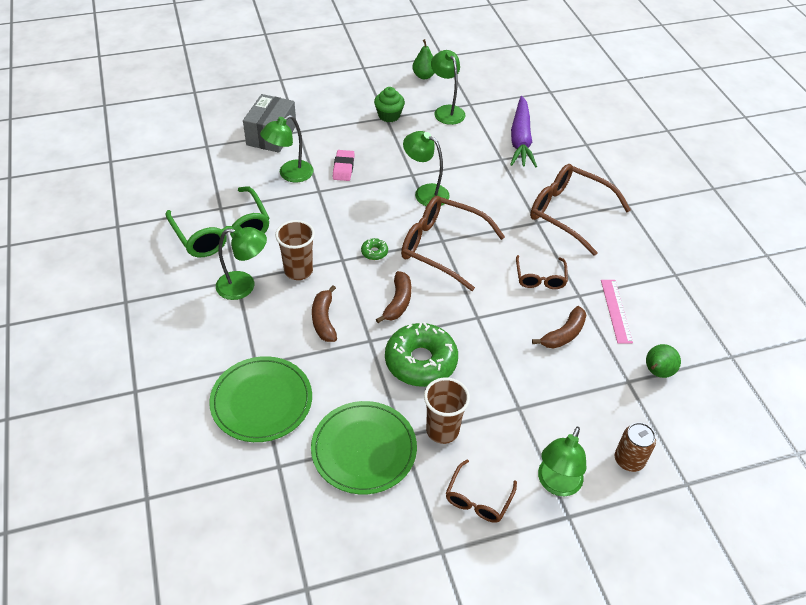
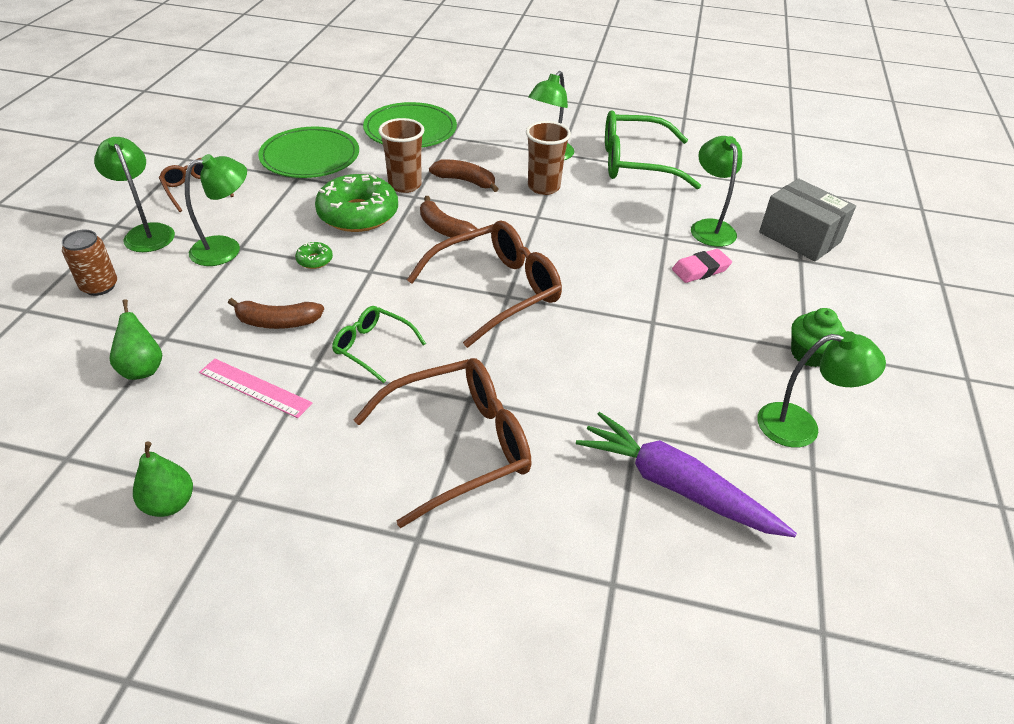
camera: 120 degrees right, 5 degrees down
pink eraser [333,150,355,181] -> pink eraser turned 60 degrees counterclockwise [672,249,732,283]
green donut [361,238,388,260] -> green donut moved to [295,242,333,269]
green lamp [403,131,450,206] -> green lamp moved to [185,154,247,266]
green pear [412,39,435,79] -> green pear moved to [133,441,193,517]
brown cup [424,377,470,444] -> brown cup moved to [379,118,424,193]
brown glasses [516,255,568,289] -> green glasses [332,306,426,383]
brown banana [532,306,586,348] -> brown banana turned 75 degrees counterclockwise [228,298,324,329]

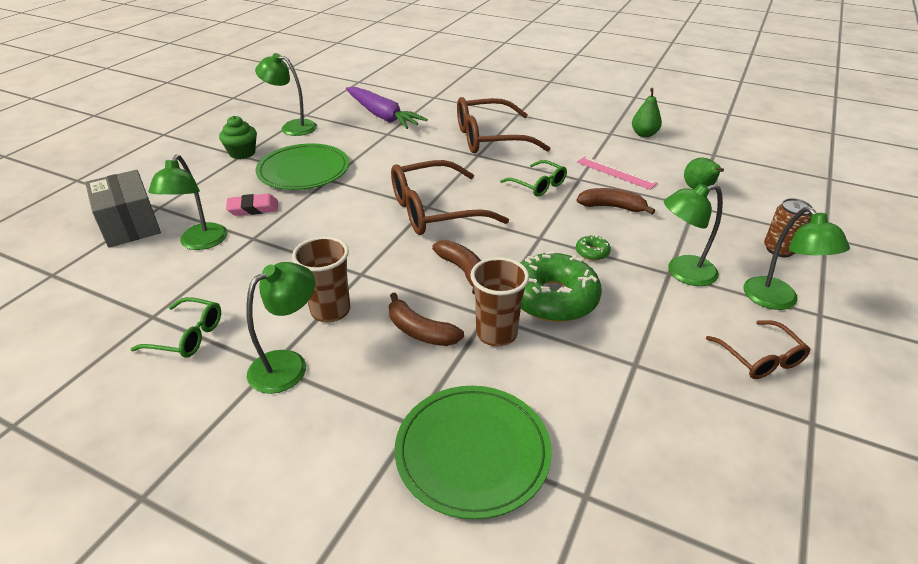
camera: 165 degrees left, 5 degrees down
green plate [258,127,359,178] -> green plate moved to [256,143,349,190]
green glasses [605,110,701,189] -> green glasses [131,297,221,358], size x0.54

